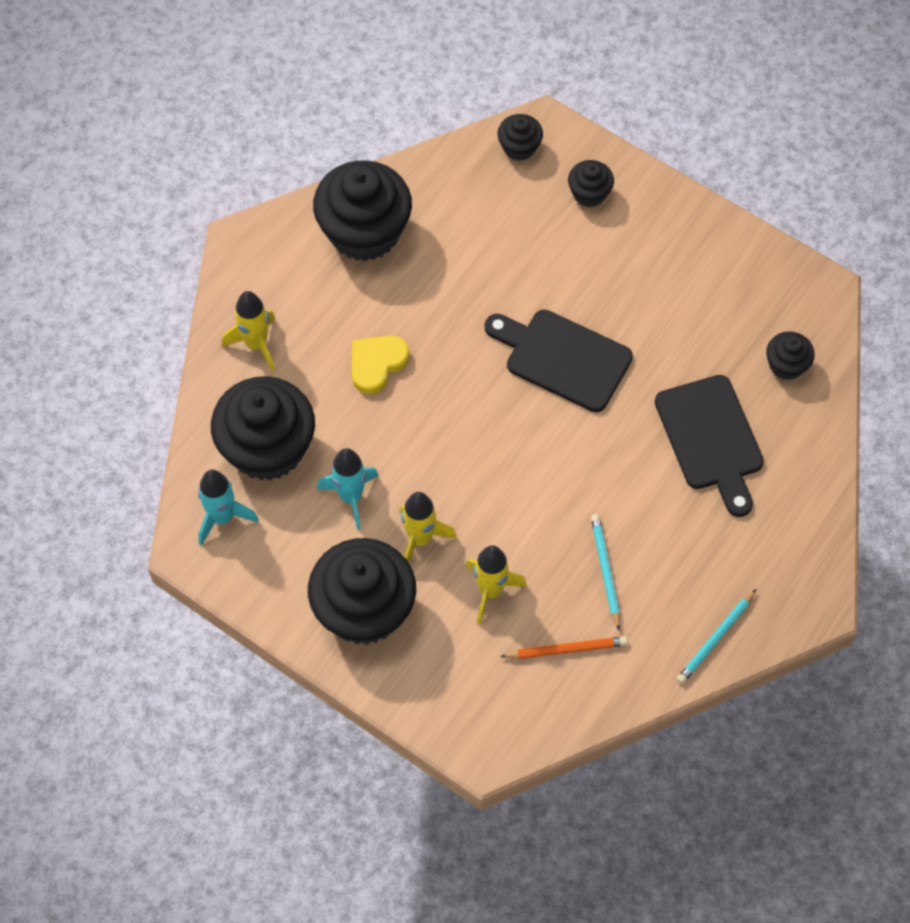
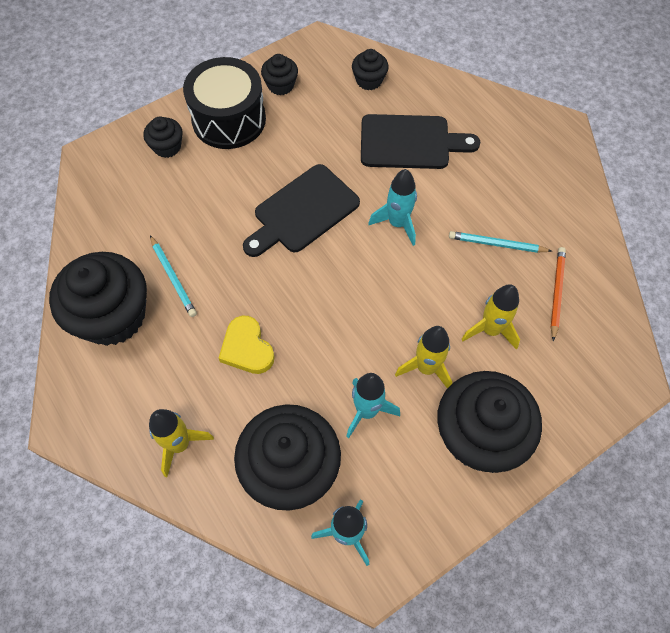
camera: 70 degrees left, 0 degrees up
black cupcake [498,114,543,161] -> black cupcake moved to [261,54,298,95]
turquoise pencil [677,589,756,684] -> turquoise pencil moved to [150,235,197,317]
none -> black drum [183,57,266,149]
none -> turquoise rocket [368,169,417,246]

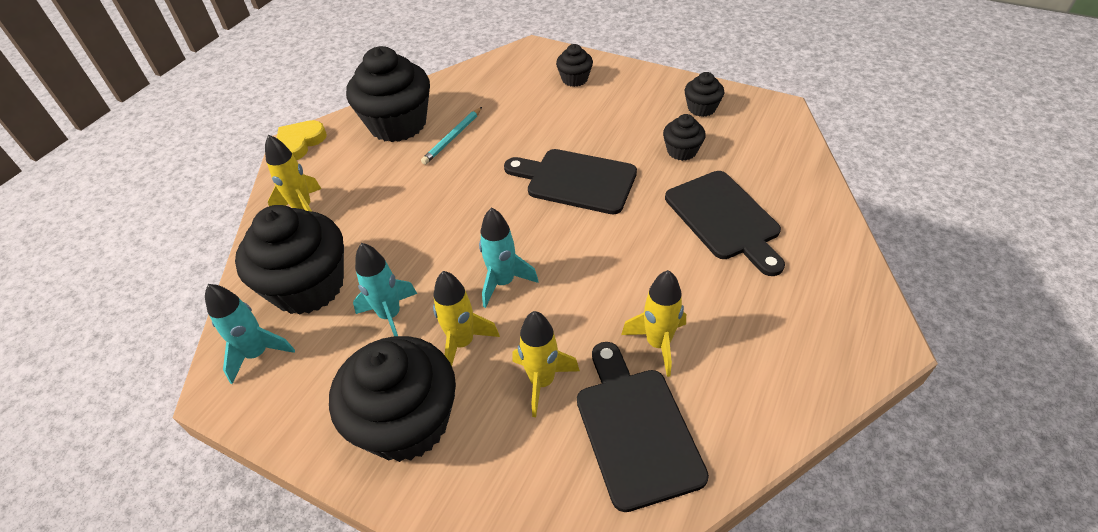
camera: 65 degrees right, 15 degrees down
black drum [183,57,266,149] -> none
yellow heart [219,315,275,374] -> yellow heart moved to [277,120,327,160]
black cupcake [352,49,389,90] -> black cupcake moved to [663,114,706,161]
turquoise rocket [368,169,417,246] -> turquoise rocket moved to [479,208,538,308]
turquoise pencil [449,231,552,253] -> yellow rocket [621,270,686,377]
orange pencil [551,247,566,342] -> black cutting board [577,342,709,512]

